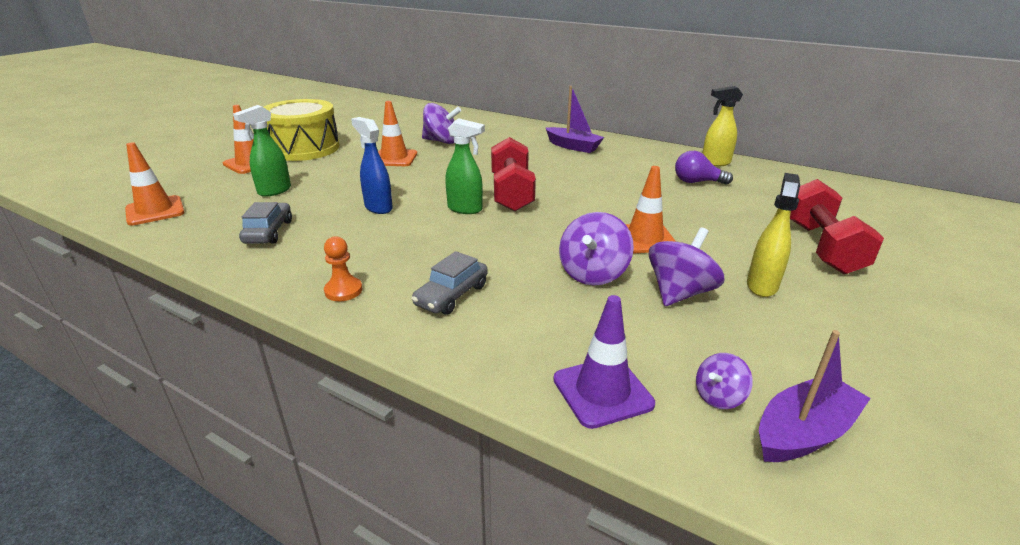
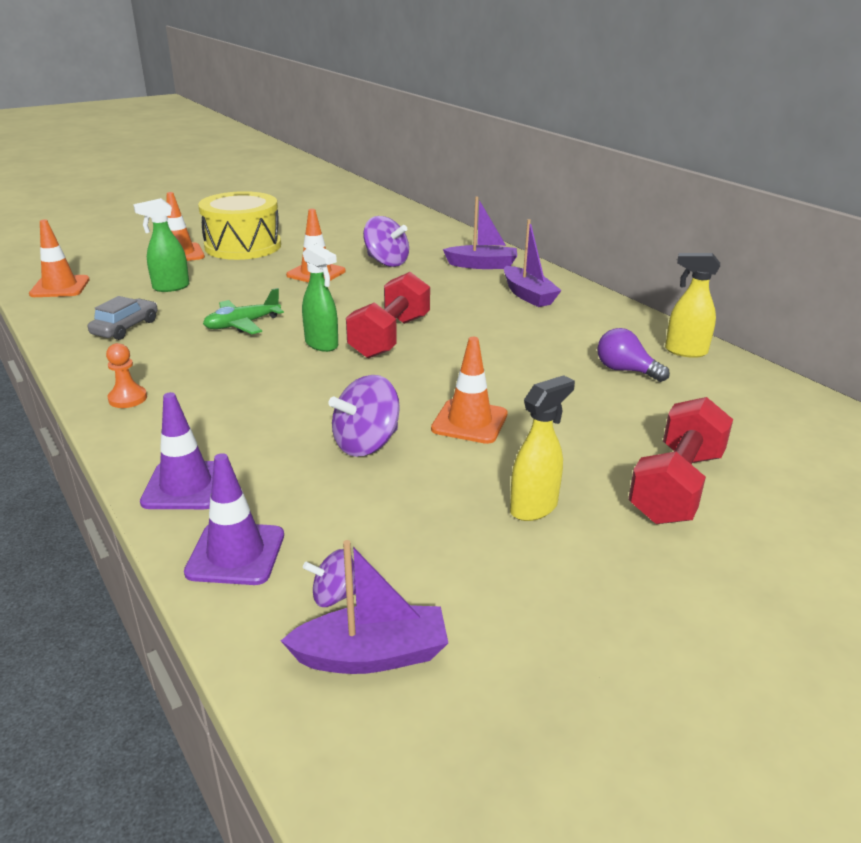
camera: 25 degrees right, 0 degrees up
blue spray bottle [351,117,393,214] -> green plane [203,288,284,334]
grey car [411,251,488,315] -> none
purple spinning top [648,227,725,306] -> none
none -> purple traffic cone [140,392,214,509]
none -> purple boat [443,196,517,269]

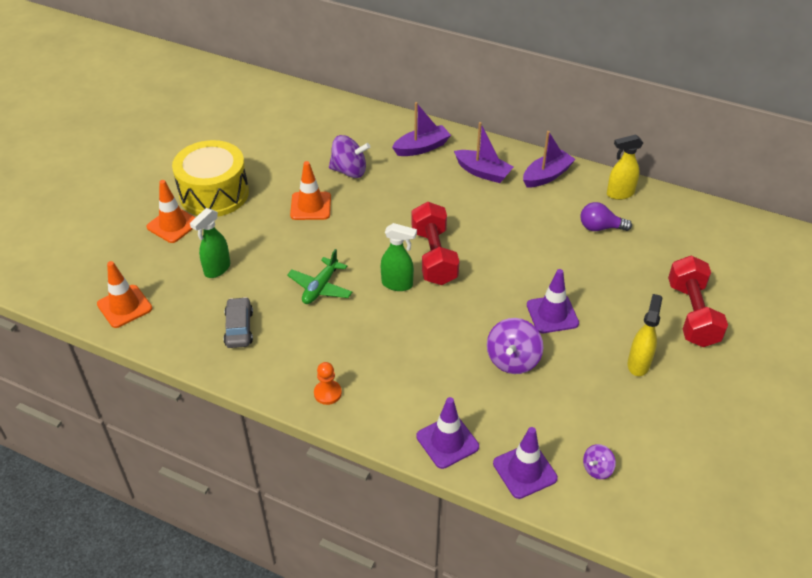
camera: 30 degrees left, 15 degrees up
purple boat [281,540,448,674] -> purple boat moved to [523,131,576,188]
orange traffic cone [431,337,508,444] -> purple traffic cone [527,269,579,333]

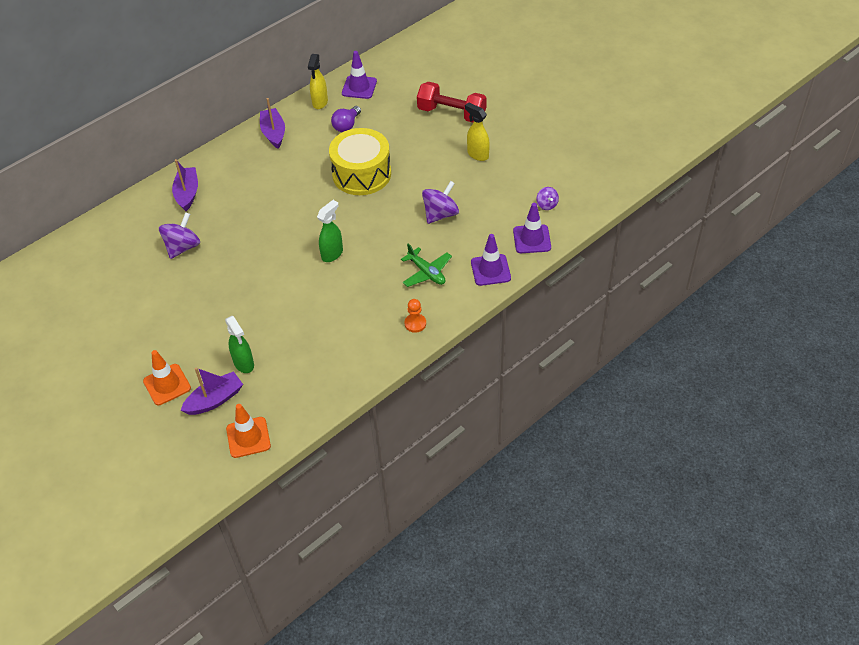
camera: 65 degrees left, 5 degrees up
yellow drum [172,140,249,217] -> yellow drum moved to [329,128,391,195]
grey car [224,297,253,348] -> none
green plane [287,249,352,304] -> green plane moved to [401,243,452,287]
orange traffic cone [290,161,331,220] -> none
red dumbbell [412,202,459,285] -> none
purple boat [454,122,513,183] -> purple boat moved to [180,367,243,415]
purple spinning top [487,318,543,374] -> purple spinning top turned 90 degrees counterclockwise [422,181,459,224]
purple traffic cone [527,269,579,333] -> purple traffic cone moved to [342,51,377,99]

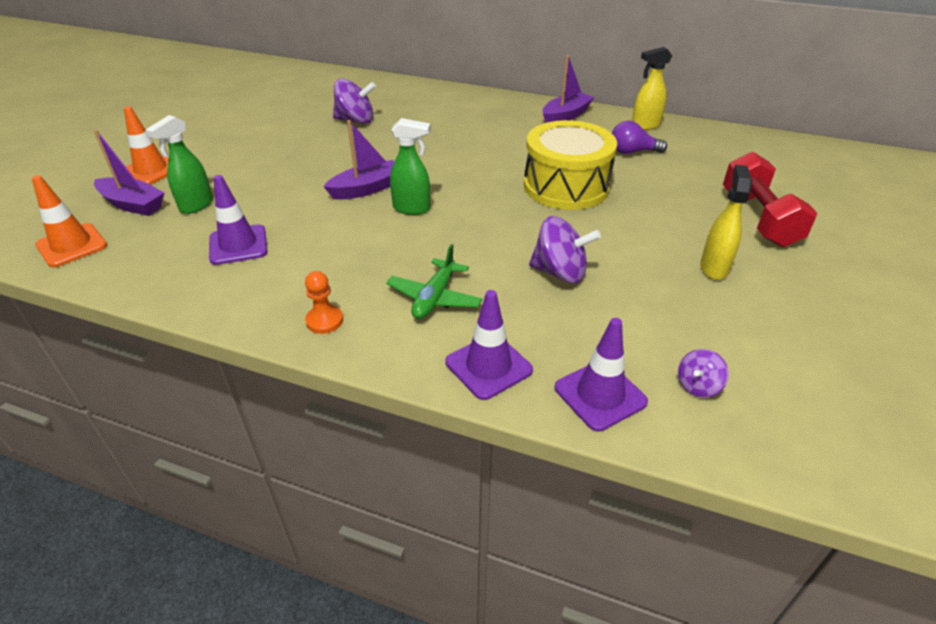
camera: 60 degrees right, 10 degrees down
purple boat [172,159,198,211] -> purple boat moved to [323,120,394,200]
purple traffic cone [342,51,377,99] -> purple traffic cone moved to [209,175,268,265]

